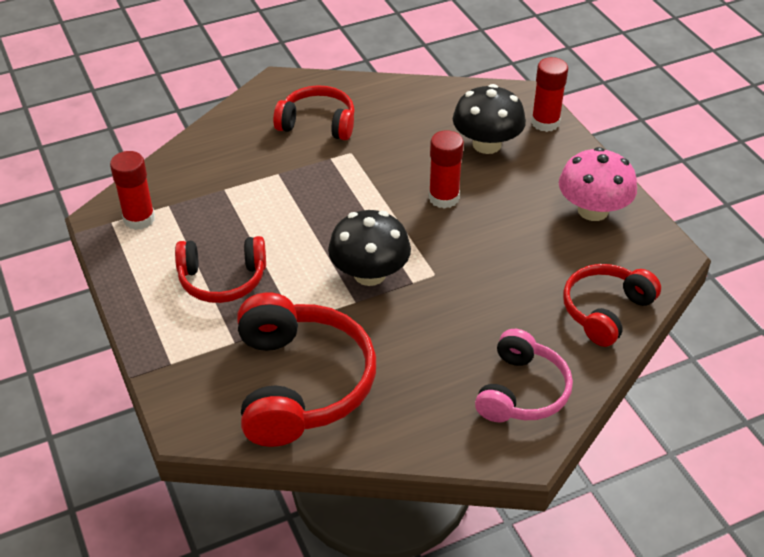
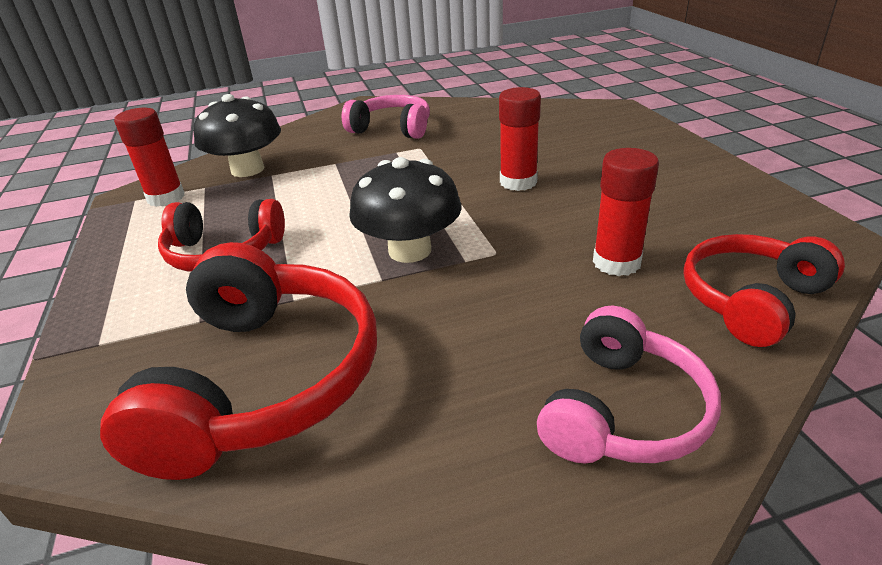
camera: 10 degrees right, 10 degrees down
red headphones [273,85,355,140] -> pink headphones [342,95,430,139]
black mushroom [453,84,526,154] -> black mushroom moved to [193,94,281,177]
red glue stick [531,57,568,132] -> red glue stick moved to [593,148,659,276]
pink mushroom [559,147,637,221] -> none

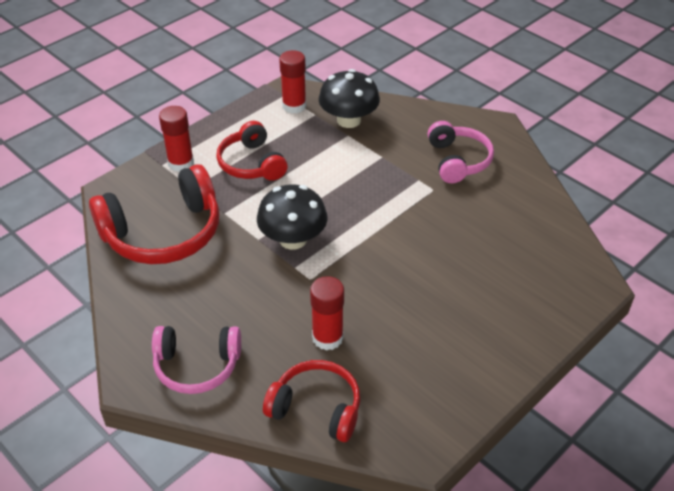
camera: 60 degrees right, 10 degrees up
red glue stick [499,87,541,191] -> red glue stick moved to [159,106,194,172]

